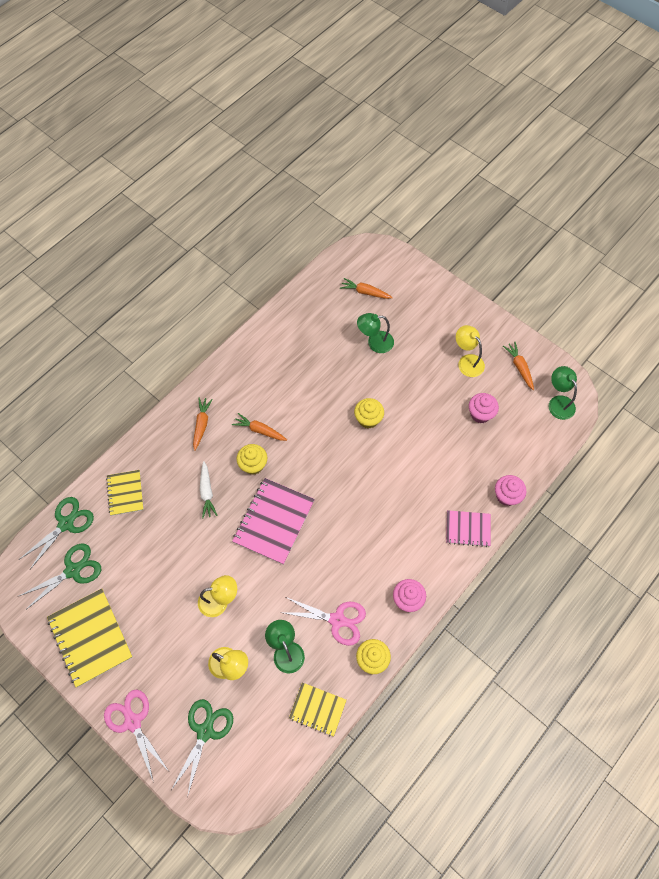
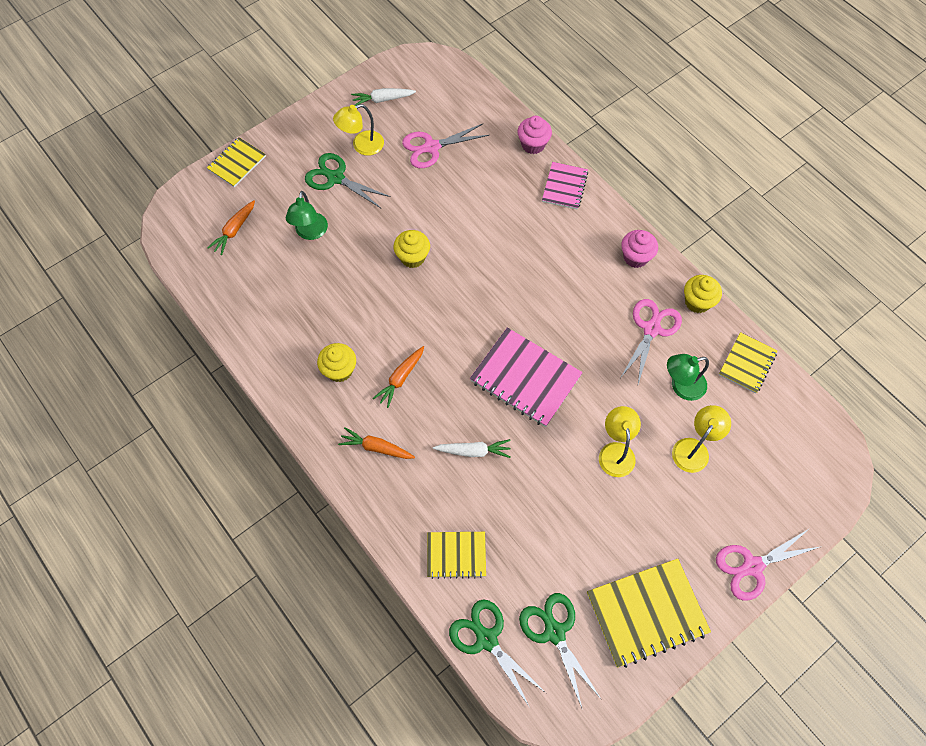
camera: 80 degrees left, 0 degrees up
green scissors [171,699,233,797] -> green scissors moved to [305,153,391,208]
yellow cupcake [236,444,267,475] -> yellow cupcake moved to [317,343,356,382]
pink cupcake [469,393,499,423] -> pink scissors [402,123,489,168]
orange carrot [503,342,534,390] -> white carrot [351,88,416,106]
green lamp [549,366,577,420] -> none
none -> yellow notebook [207,137,266,187]

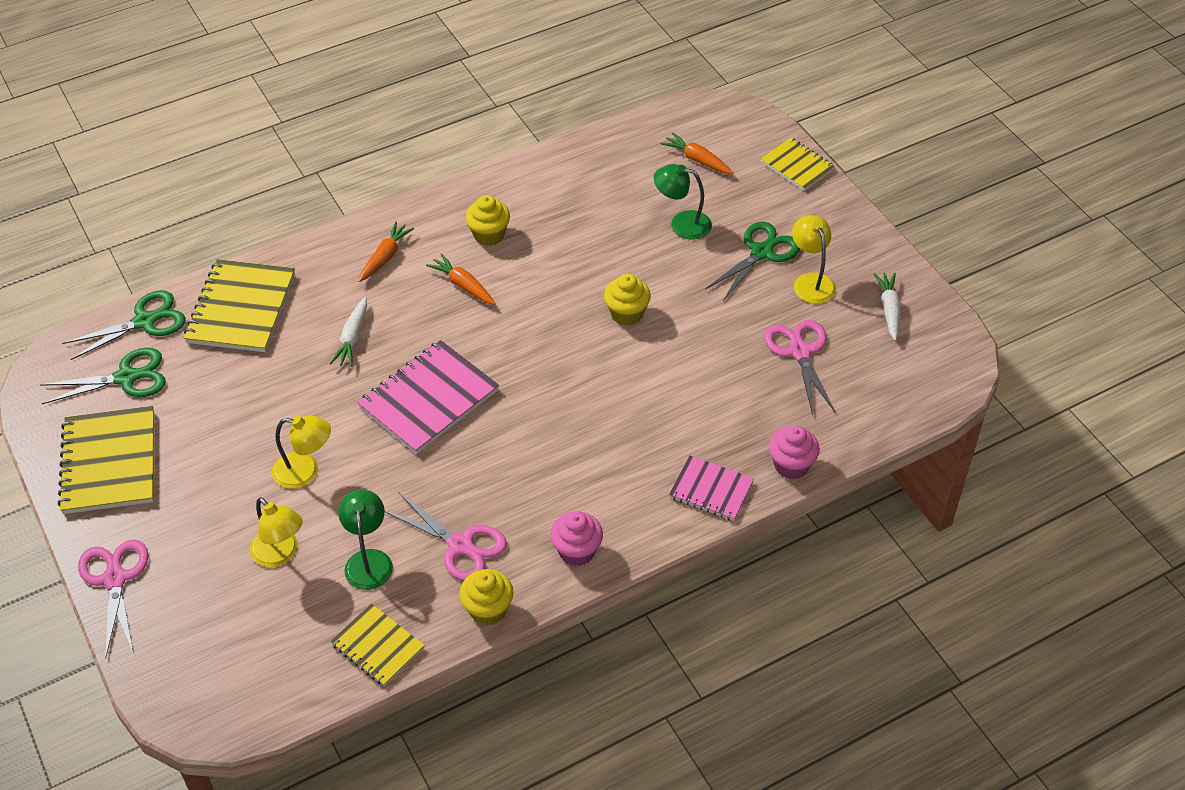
camera: 100 degrees right, 15 degrees down
yellow notebook [427,532,486,579] -> yellow notebook [184,259,295,352], size x1.68

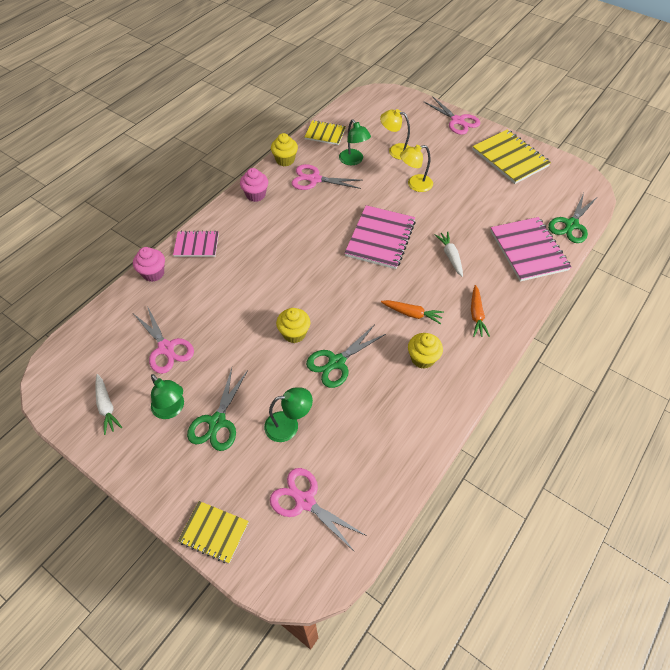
camera: 155 degrees right, 5 degrees up
green scissors [40,348,166,404] -> green scissors moved to [306,324,386,388]
yellow notebook [184,259,295,352] -> pink notebook [490,217,571,282]
orange carrot [661,132,734,174] -> pink scissors [270,468,367,552]
yellow lamp [792,215,836,304] -> green lamp [151,374,184,419]

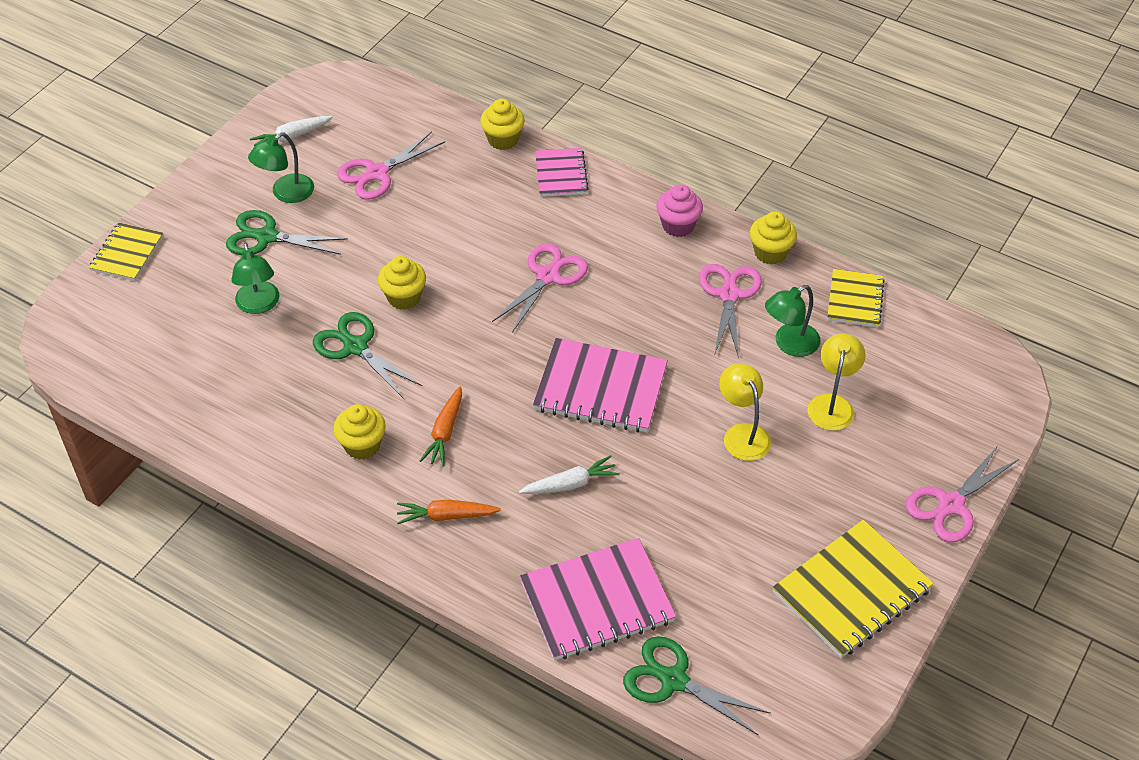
camera: 85 degrees right, 5 degrees down
pink cupcake [133,247,165,282] -> yellow cupcake [480,99,525,150]
pink scissors [270,468,367,552] -> pink scissors moved to [492,243,588,333]

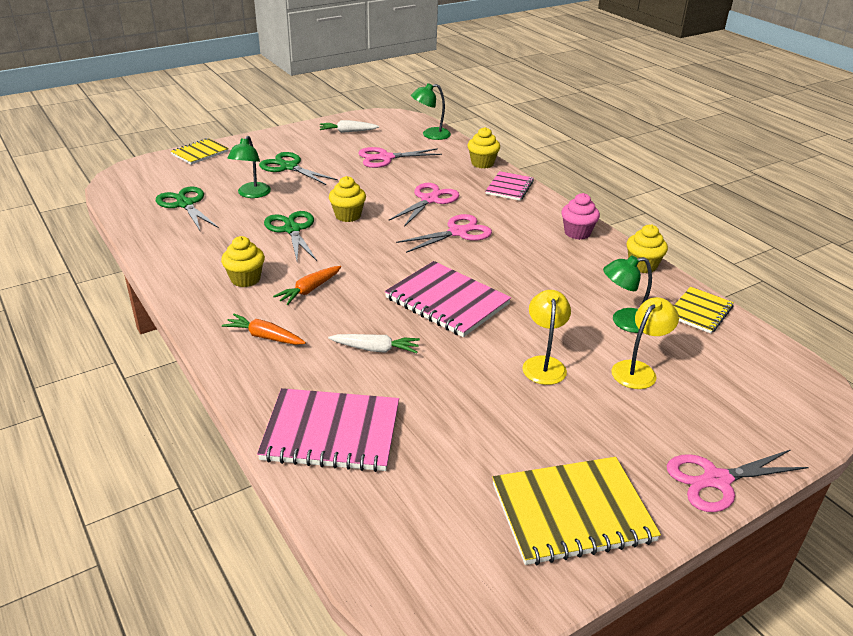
camera: 25 degrees right, 15 degrees down
green lamp [248,133,314,203] -> green lamp moved to [411,83,451,140]
green scissors [623,636,771,735] -> green scissors moved to [156,186,219,232]
pink scissors [699,264,762,359] -> pink scissors moved to [388,183,459,227]

